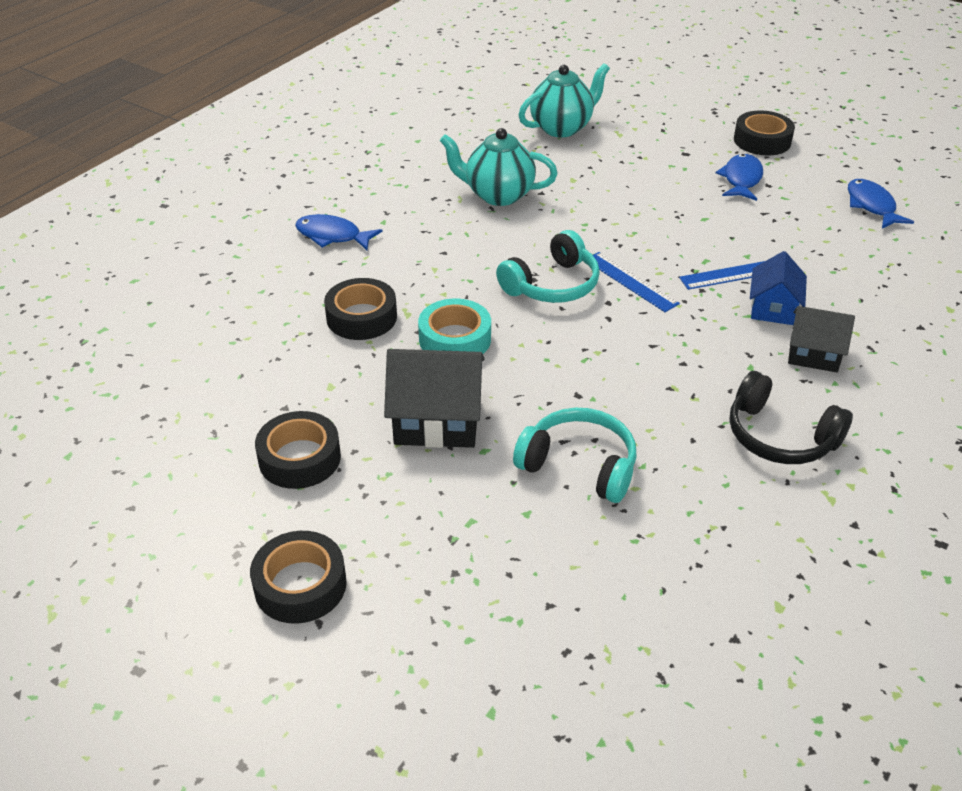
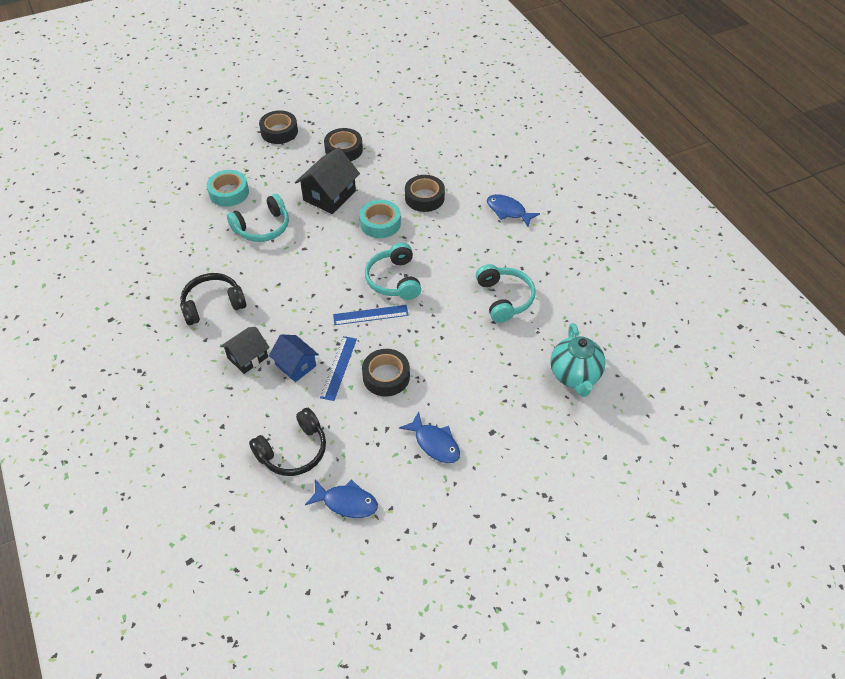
camera: 120 degrees right, 10 degrees up
blue fish [295,214,383,250] -> blue fish turned 105 degrees counterclockwise [487,194,540,227]
turquoise teapot [440,128,558,206] -> turquoise headphones [476,264,536,323]
black tape [734,110,795,155] -> black tape moved to [362,349,410,397]
none -> turquoise tape [207,170,249,207]
none -> black headphones [249,408,326,476]

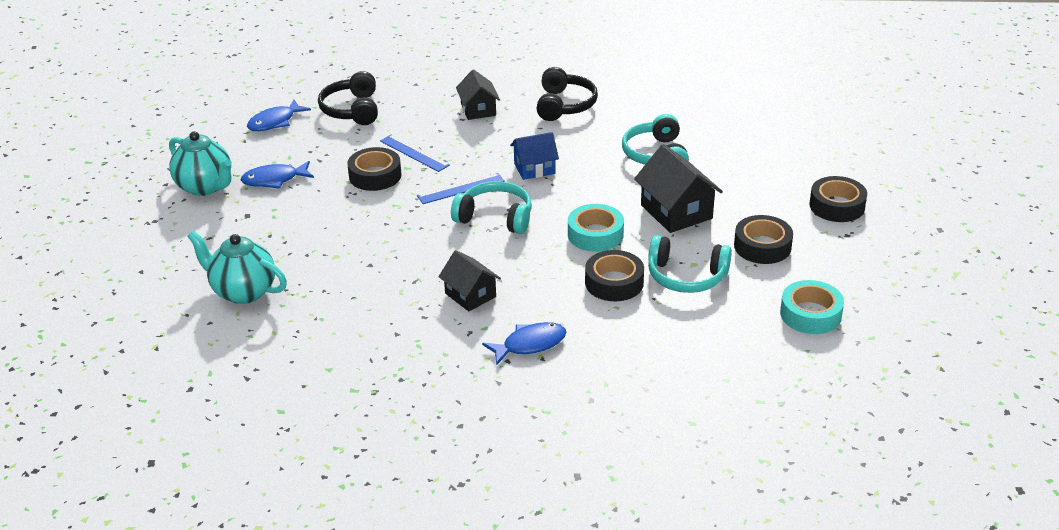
camera: 120 degrees right, 15 degrees down
turquoise tape [207,170,249,207] -> turquoise tape moved to [780,280,844,334]
blue house [269,334,319,382] -> blue house moved to [510,132,559,180]
blue ruler [333,305,409,325] -> blue ruler turned 45 degrees clockwise [417,173,505,204]
turquoise headphones [476,264,536,323] -> turquoise headphones moved to [648,235,732,293]
none -> turquoise teapot [169,131,232,196]
none -> black house [438,250,501,311]

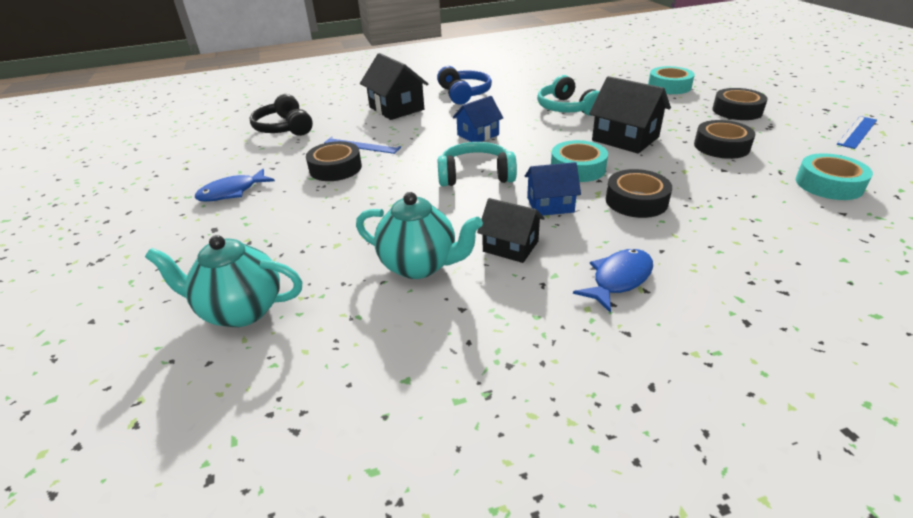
camera: 20 degrees left, 0 degrees up
turquoise teapot [169,131,232,196] -> turquoise teapot moved to [356,192,483,279]
blue fish [247,100,311,131] -> none
blue ruler [417,173,505,204] -> blue ruler moved to [837,116,877,149]
black house [456,69,500,120] -> black house [360,53,428,120], size x1.54
black headphones [537,67,598,121] -> blue headphones [437,66,492,105]
turquoise headphones [648,235,732,293] -> none
none -> blue house [525,162,581,216]
none -> turquoise tape [648,66,695,94]

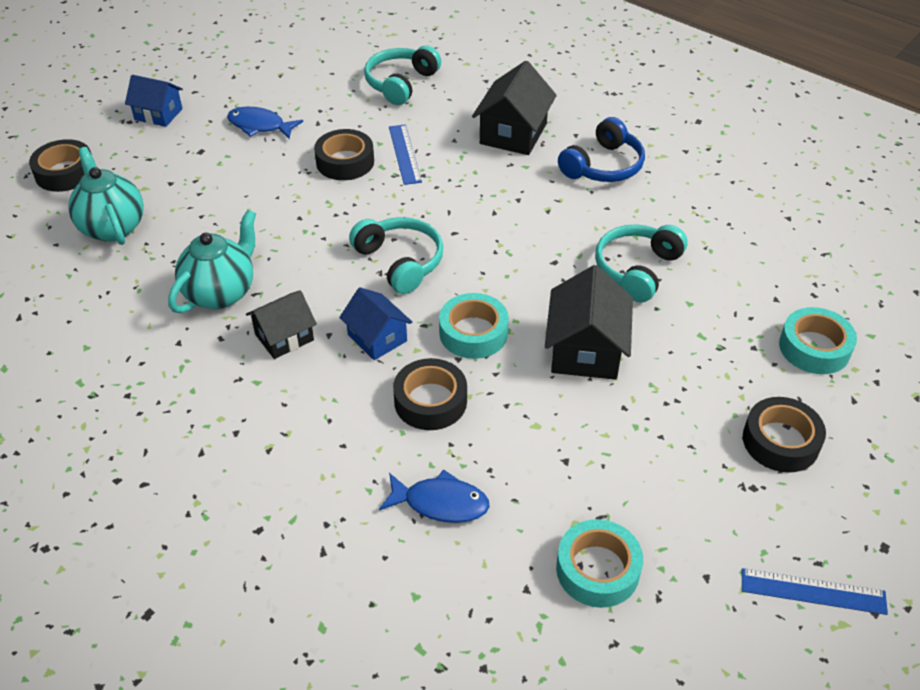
camera: 55 degrees right, 10 degrees up
black headphones [250,94,313,136] -> turquoise headphones [364,45,441,105]
turquoise teapot [356,192,483,279] -> turquoise teapot turned 135 degrees counterclockwise [168,210,256,313]
blue house [453,96,503,142] -> blue house moved to [125,75,183,127]
black house [477,198,545,263] -> black house turned 60 degrees clockwise [246,290,317,359]
blue fish [573,249,653,313] -> blue fish moved to [379,470,490,523]
black tape [694,120,755,159] -> black tape moved to [29,139,92,192]

